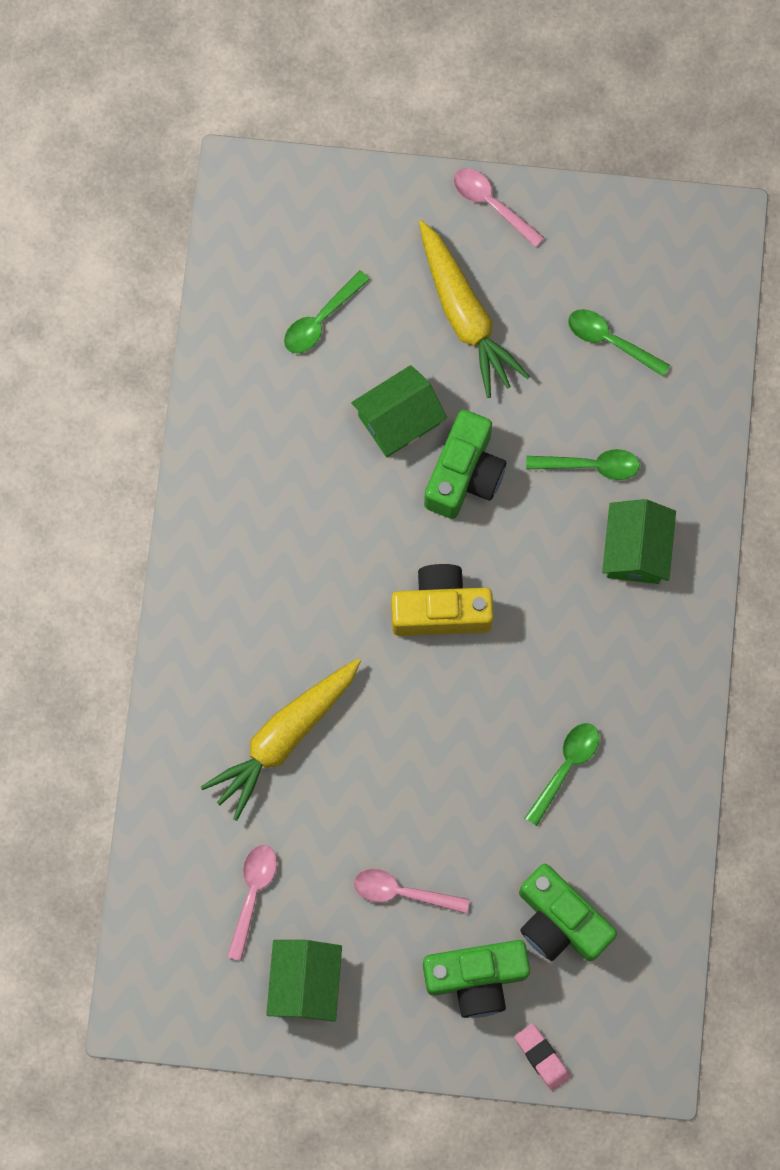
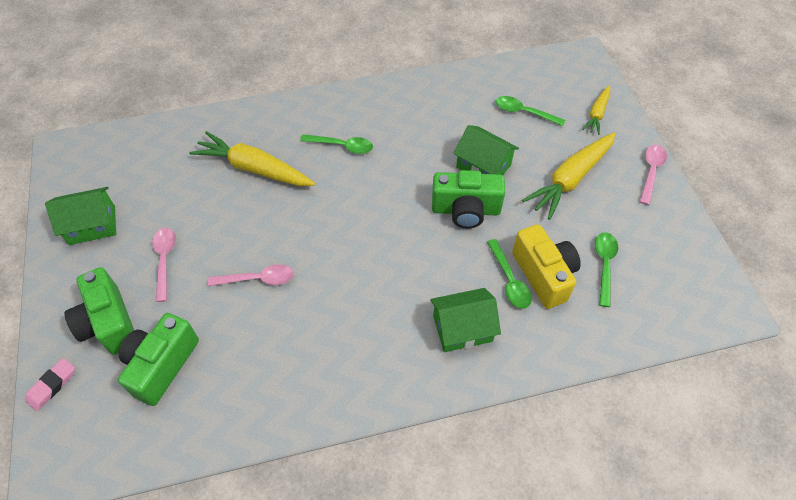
camera: 70 degrees right, 20 degrees down
pink spoon [227,845,277,961] -> pink spoon moved to [208,264,294,286]
yellow camera [391,564,494,636] -> yellow camera moved to [512,224,581,309]
green spoon [525,723,599,826] -> green spoon moved to [300,134,373,154]
none -> yellow carrot [582,85,610,135]

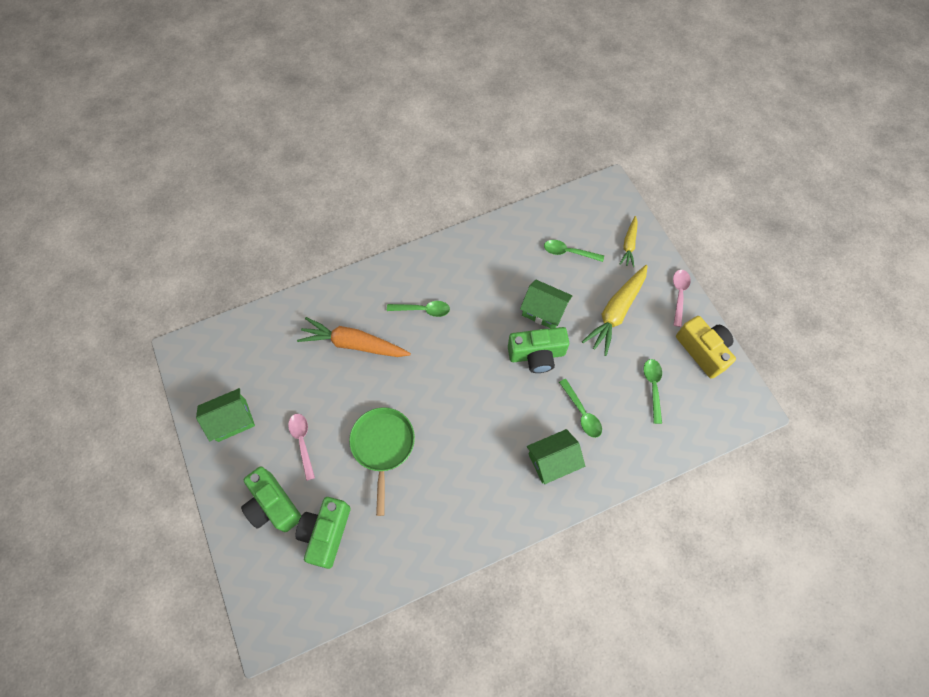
camera: 10 degrees left, 10 degrees up
pink eraser [25,358,75,411] -> none
yellow carrot [189,131,315,186] -> orange carrot [297,317,411,357]
pink spoon [208,264,294,286] -> green pan [349,407,415,516]
yellow camera [512,224,581,309] -> yellow camera moved to [676,316,736,379]

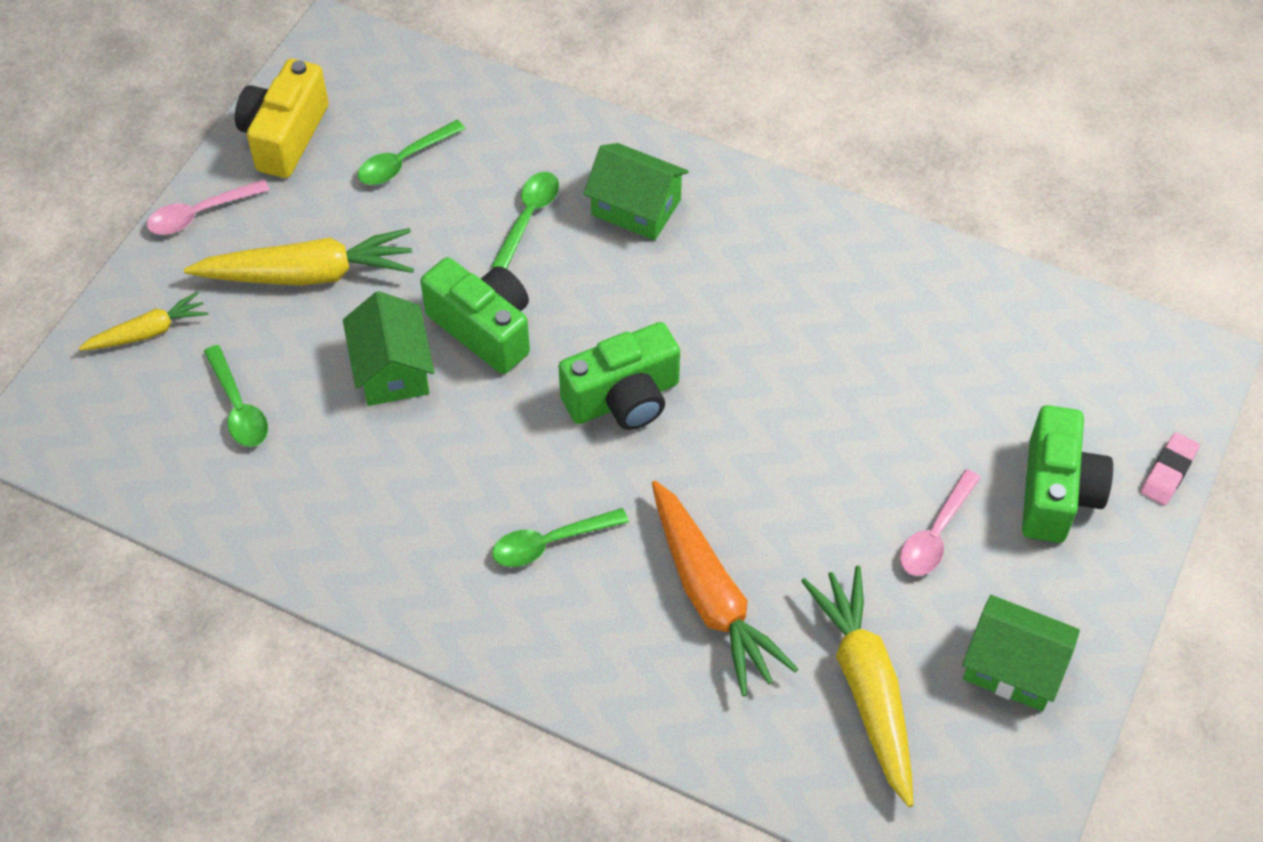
camera: 130 degrees left, 10 degrees down
green camera [296,497,351,569] -> green camera moved to [559,322,680,430]
green pan [349,407,415,516] -> none
green spoon [387,301,450,317] -> green spoon turned 75 degrees counterclockwise [492,508,629,567]
none -> yellow carrot [801,566,913,807]
none -> pink eraser [1141,433,1200,505]

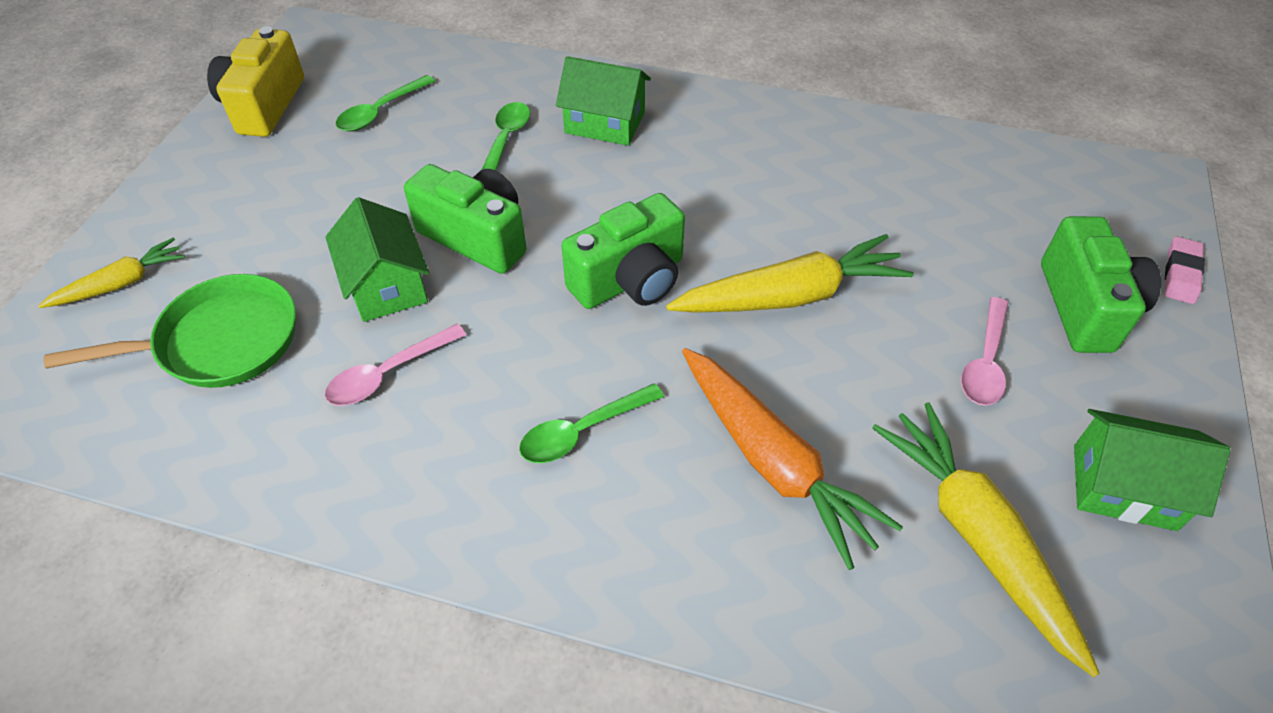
camera: 10 degrees left, 5 degrees down
pink spoon [147,179,270,235] -> pink spoon moved to [325,324,466,406]
yellow carrot [184,228,414,286] -> yellow carrot moved to [666,234,914,313]
green spoon [204,345,268,447] -> green pan [44,274,296,388]

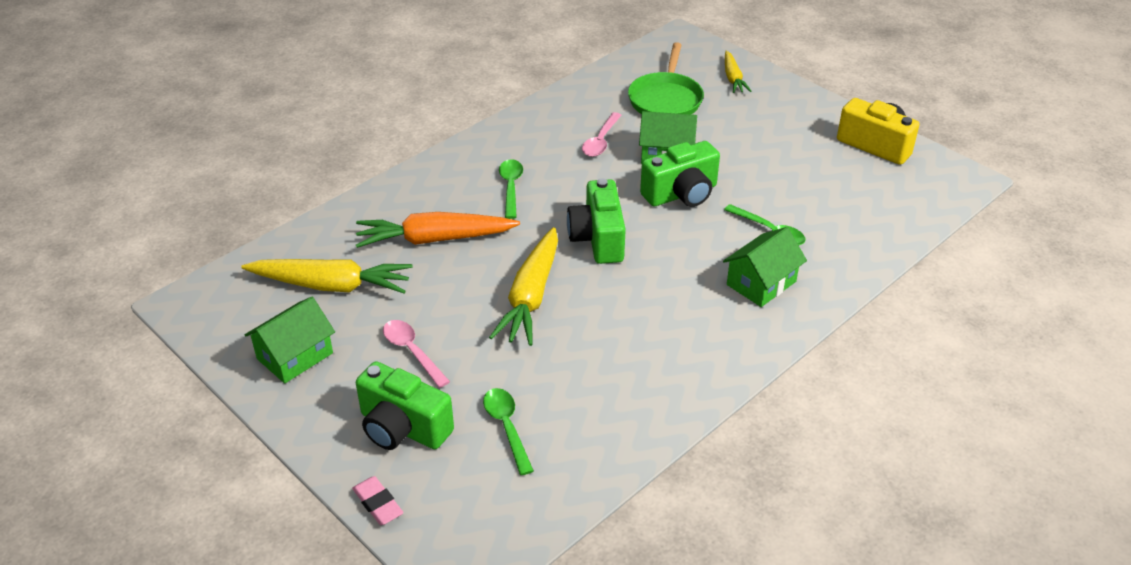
camera: 120 degrees right, 10 degrees down
pink spoon [325,324,466,406] -> pink spoon turned 150 degrees counterclockwise [582,112,622,157]
green spoon [336,75,435,131] -> green spoon moved to [483,388,534,475]

